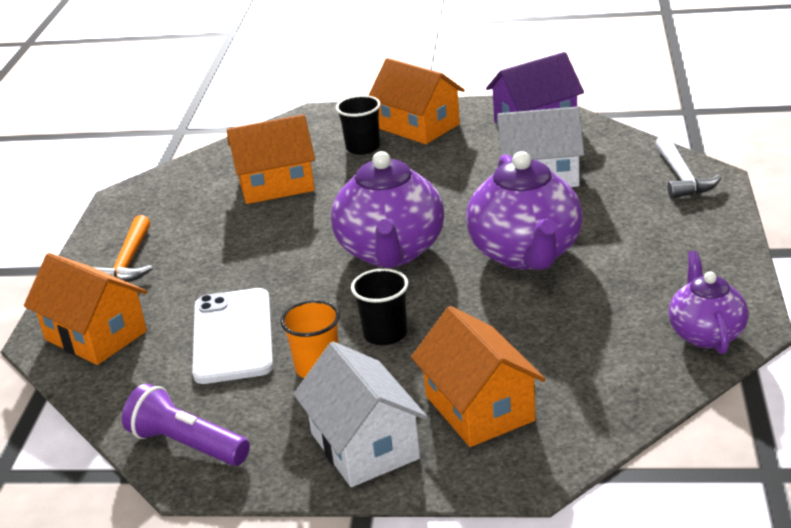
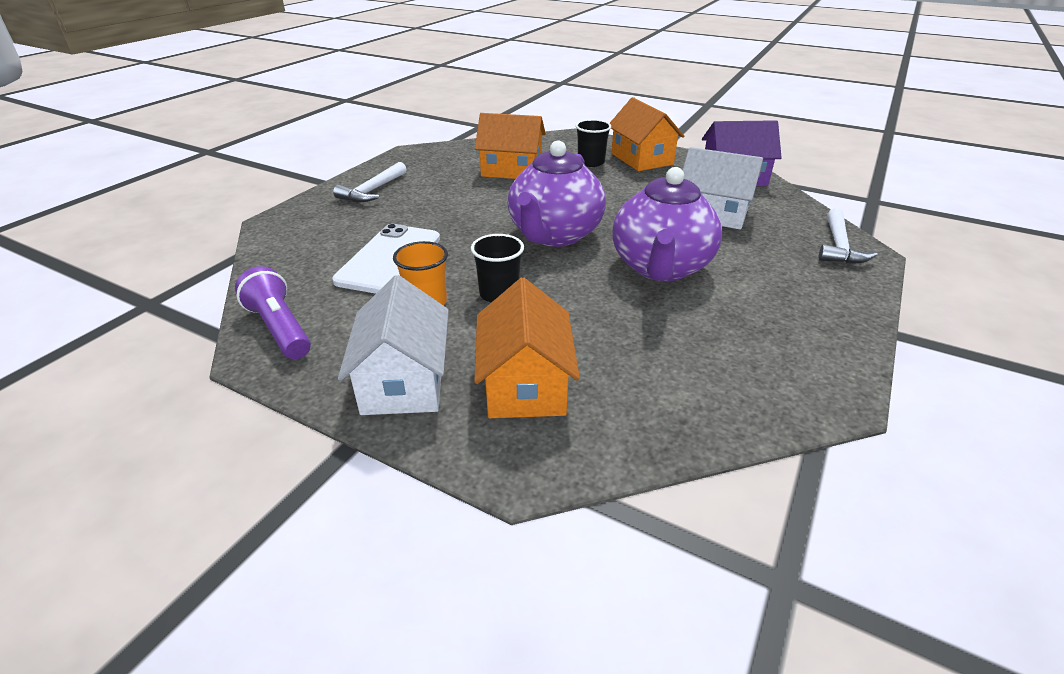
camera: 20 degrees right, 5 degrees up
orange house [24,253,148,365] -> none
orange hammer [93,215,153,282] -> white hammer [333,162,407,202]
purple teapot [669,251,748,354] -> none

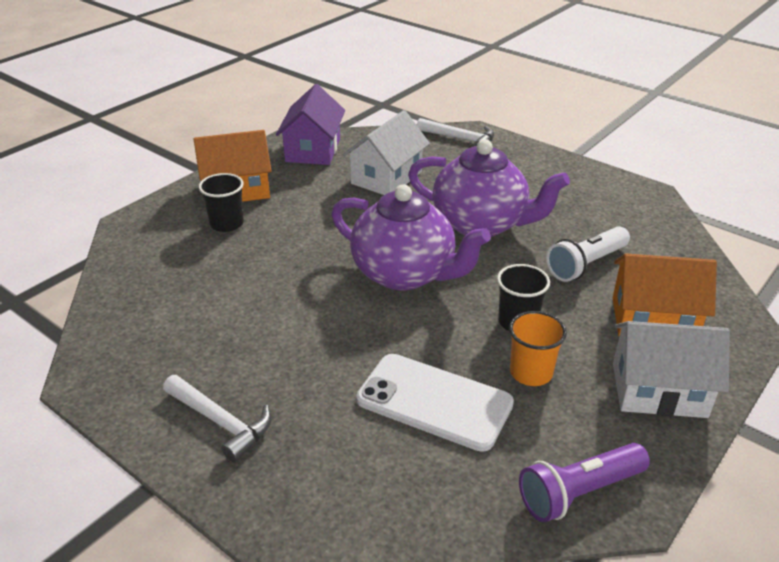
camera: 80 degrees left, 0 degrees up
orange house [475,113,546,179] -> none
none -> white flashlight [546,226,630,282]

